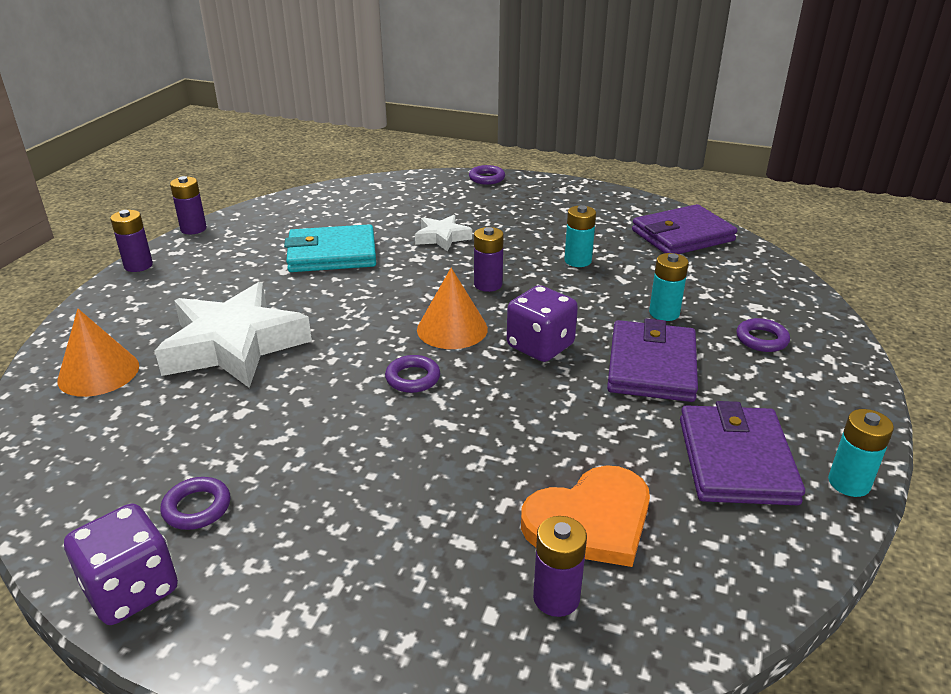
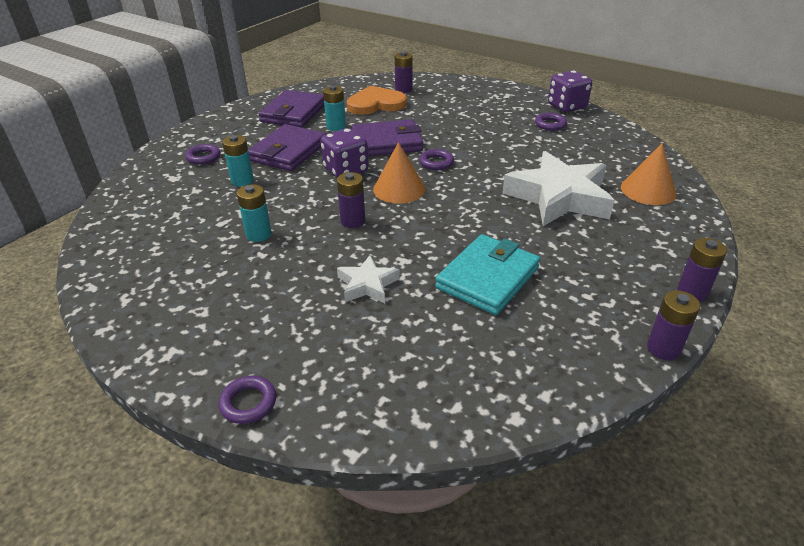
camera: 165 degrees left, 5 degrees up
turquoise wallet [284,224,376,272] -> turquoise wallet turned 60 degrees counterclockwise [435,234,540,315]
purple wallet [632,204,737,254] -> purple wallet moved to [352,119,423,156]
turquoise battery [828,409,894,497] -> turquoise battery moved to [323,85,346,131]

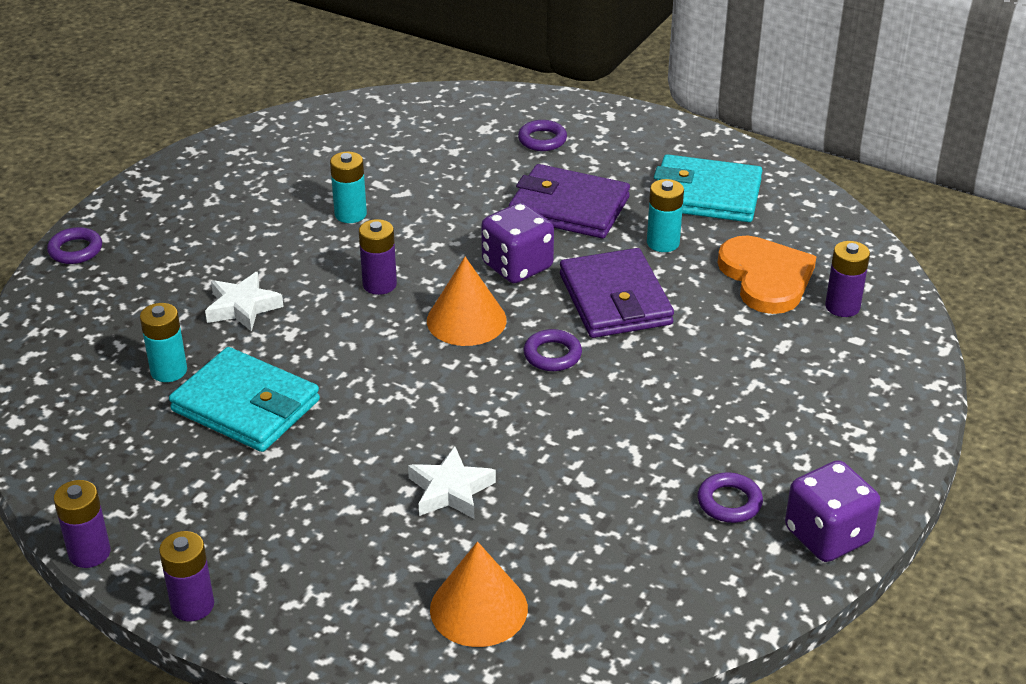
camera: 85 degrees right, 0 degrees up
turquoise battery [222,135,254,186] -> turquoise battery moved to [140,303,187,382]
purple wallet [259,90,324,128] -> turquoise wallet [654,154,762,222]
white star [502,151,615,226] -> white star [408,446,496,518], size x0.49

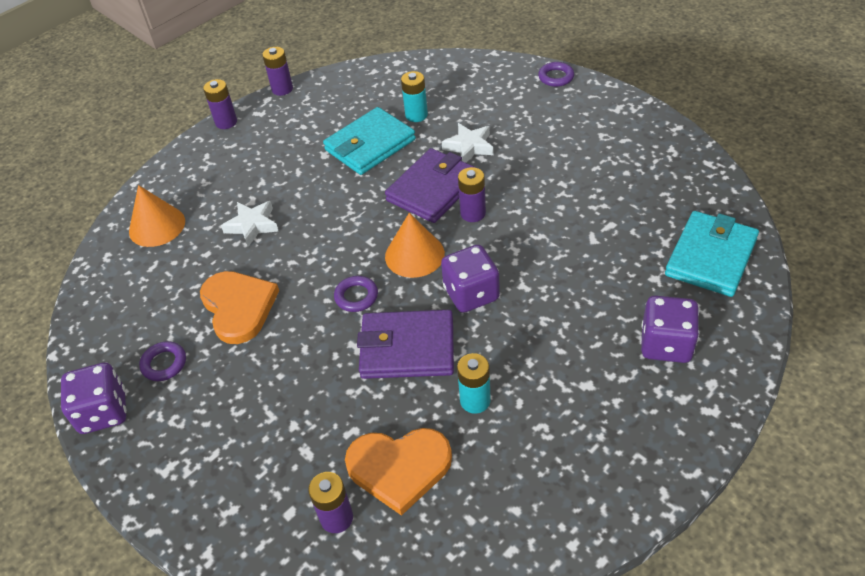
camera: 110 degrees right, 10 degrees up
turquoise battery [330,151,367,223] -> none
purple wallet [509,164,630,238] -> purple wallet moved to [385,148,477,223]
purple ring [518,120,567,151] -> purple dice [641,296,699,363]
turquoise wallet [654,154,762,222] -> turquoise wallet moved to [665,211,759,297]
none -> orange heart [200,271,279,344]

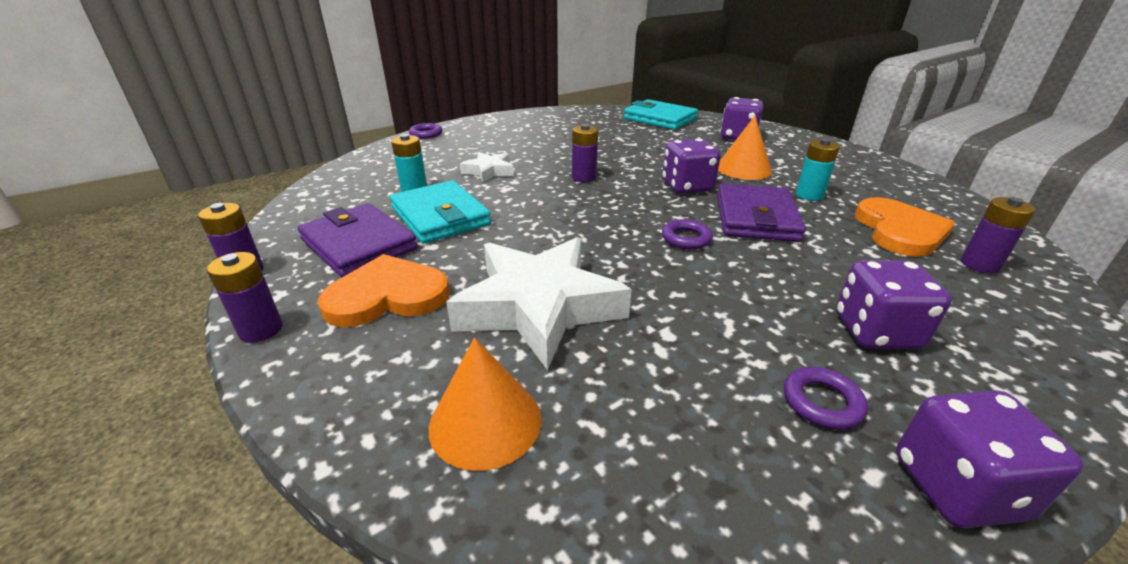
camera: 85 degrees left, 15 degrees down
orange heart [200,271,279,344] -> orange heart moved to [318,254,450,327]
white star [221,201,278,247] -> white star [446,237,632,370], size x2.04
purple wallet [385,148,477,223] -> purple wallet moved to [298,203,418,277]
orange cone [385,213,445,278] -> orange cone moved to [718,116,772,180]
none -> purple dice [836,260,952,349]

